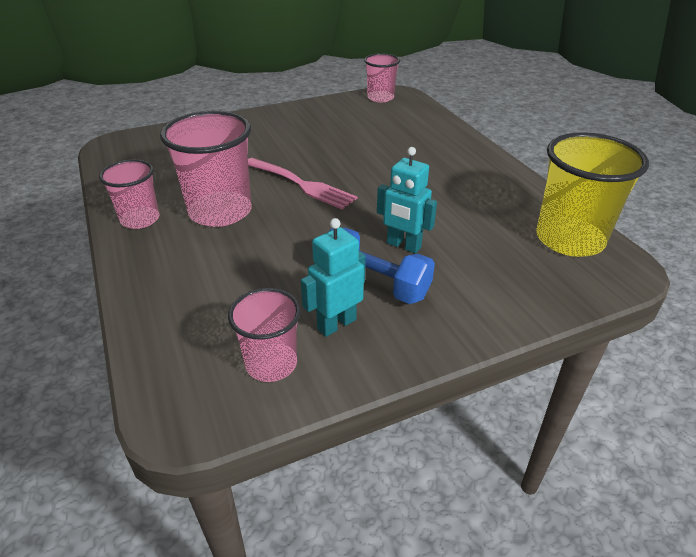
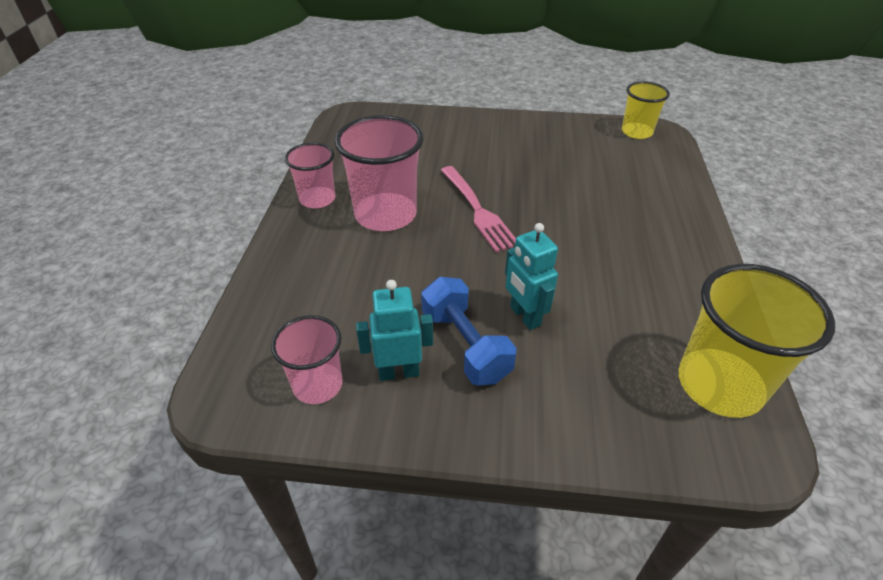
camera: 30 degrees right, 5 degrees up
pink cup [364,53,400,102] -> yellow cup [622,81,670,139]

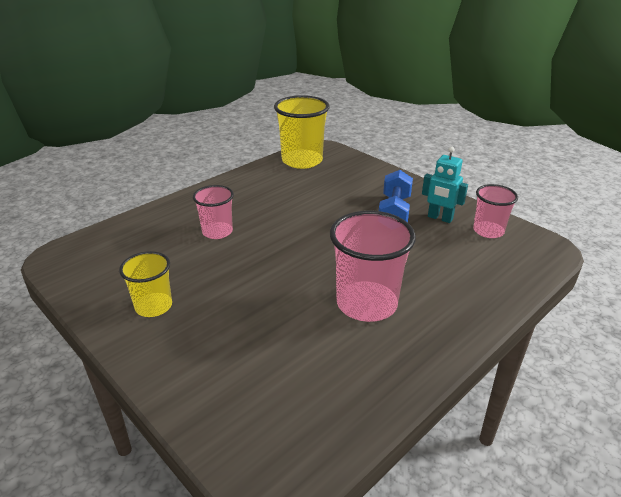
camera: 140 degrees left, 10 degrees down
pink cup [285,143,335,208] -> pink cup moved to [193,185,234,239]
pink fork [441,166,516,252] -> none
turquoise robot [505,223,558,330] -> none
yellow cup [622,81,670,139] -> yellow cup moved to [119,251,172,317]

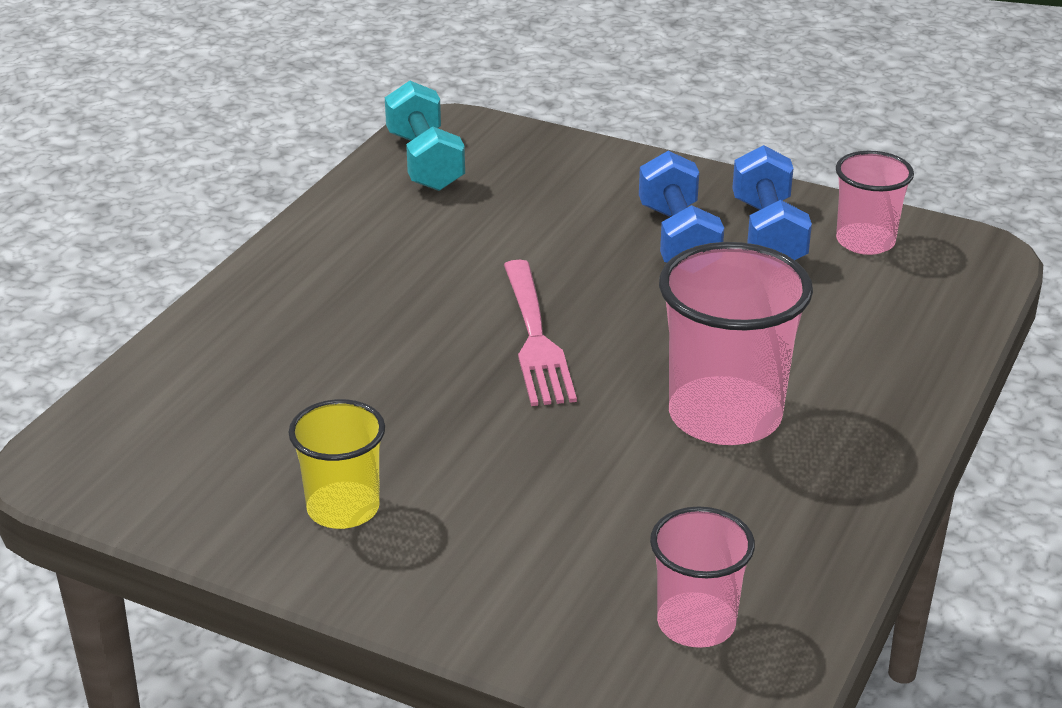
camera: 20 degrees left, 0 degrees up
pink cup [193,185,234,239] -> pink cup moved to [650,506,755,648]
yellow cup [274,95,330,169] -> turquoise dumbbell [385,81,465,191]
turquoise robot [422,147,468,223] -> blue dumbbell [732,145,812,260]
none -> pink fork [504,260,577,406]

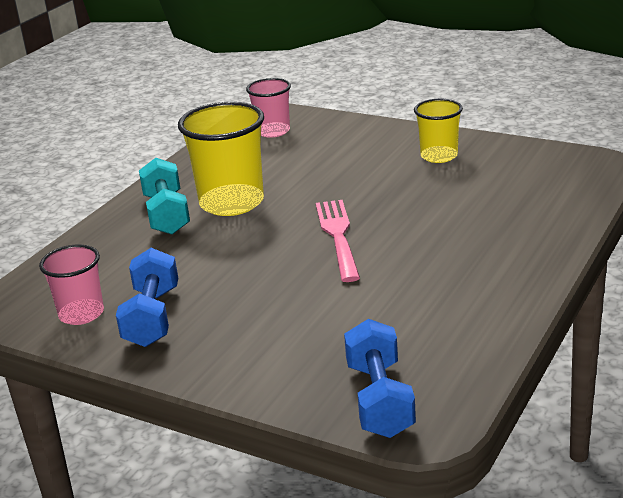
camera: 175 degrees left, 5 degrees down
turquoise dumbbell [385,81,465,191] -> turquoise dumbbell moved to [139,158,190,235]
blue dumbbell [639,151,724,263] -> blue dumbbell moved to [344,319,416,438]
pink cup [659,242,813,445] -> yellow cup [178,102,264,216]

